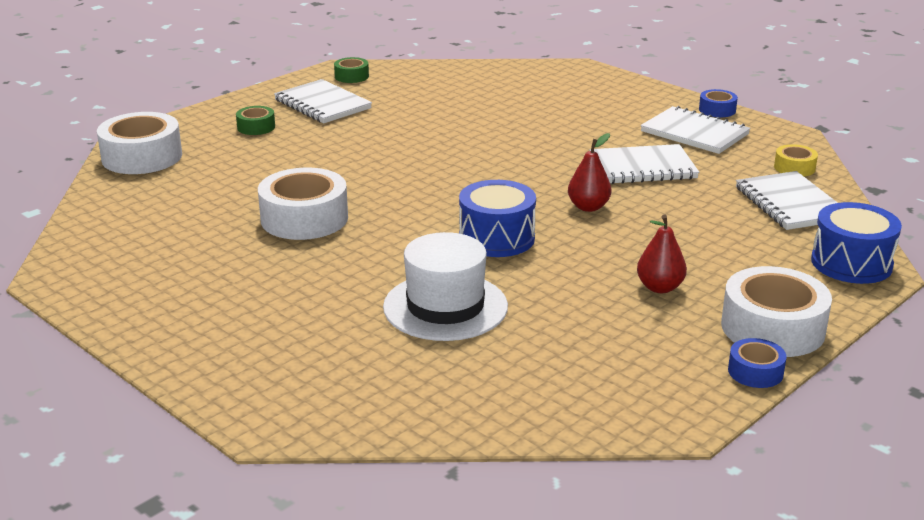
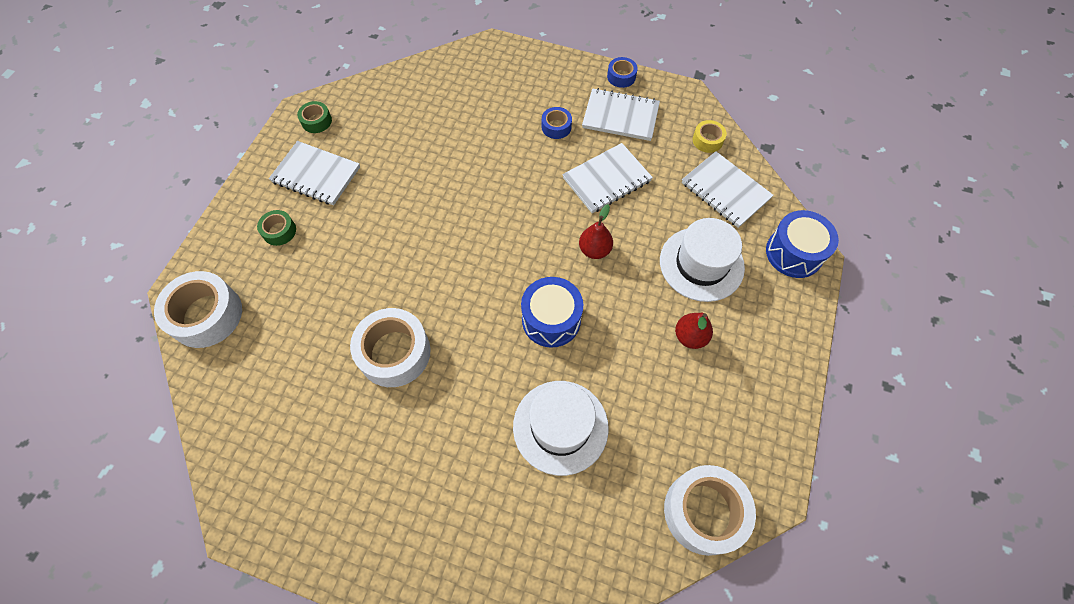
camera: 25 degrees left, 35 degrees up
white tape [721,266,832,357] -> white tape moved to [664,465,756,556]
blue tape [728,338,786,388] -> blue tape moved to [542,107,572,139]
none -> white hat [660,218,745,302]

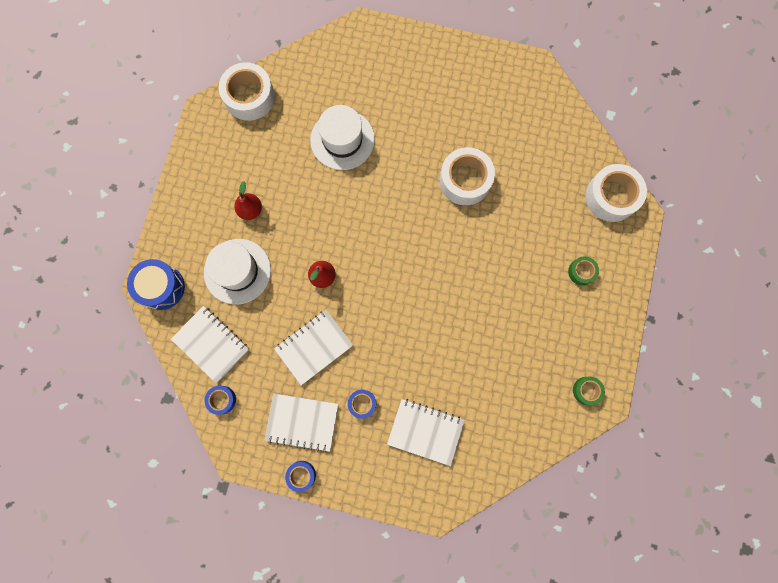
camera: 175 degrees right, 15 degrees up
white notebook [269,141,360,206] -> white notebook moved to [387,399,465,466]
blue drum [521,277,583,348] -> none
yellow tape [693,120,727,153] -> blue tape [205,386,236,415]

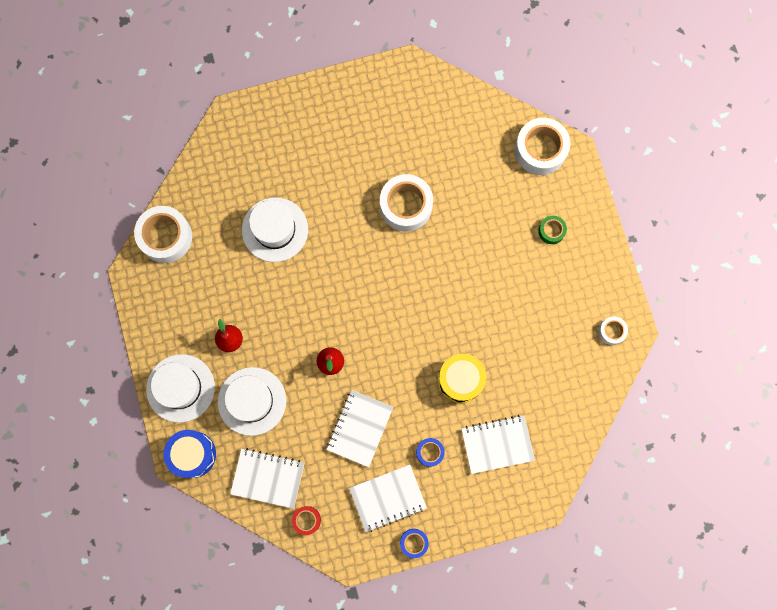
camera: 30 degrees left, 0 degrees up
blue tape [205,386,236,415] -> red tape [292,506,321,535]
green tape [573,376,605,405] -> white tape [598,316,628,345]
none -> white hat [146,354,215,423]
none -> yellow drum [438,354,486,403]

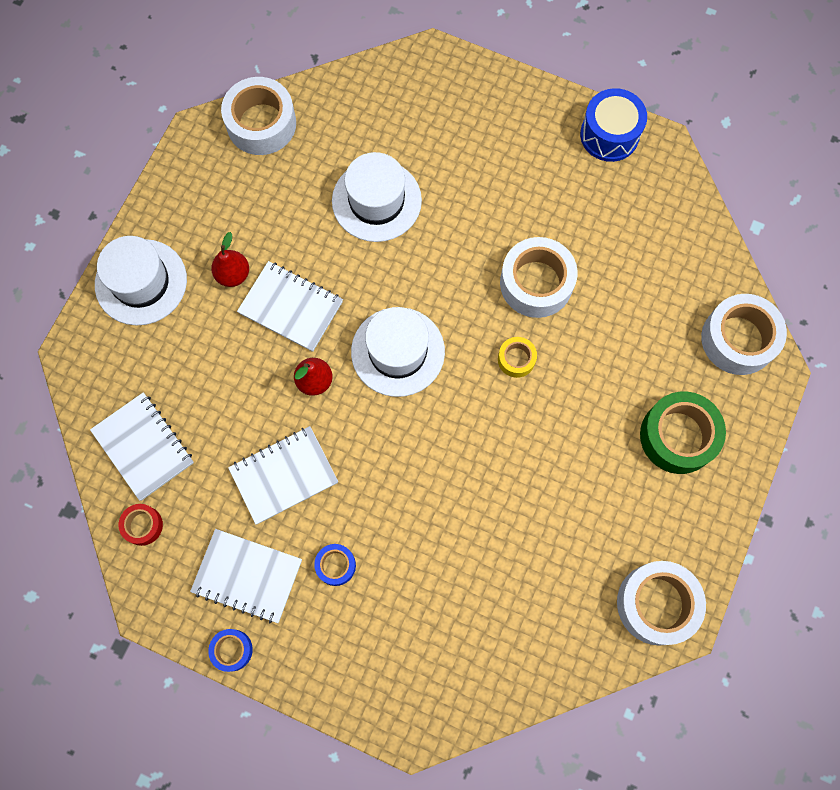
camera: 40 degrees right, 5 degrees down
blue drum [163,430,216,478] -> blue drum moved to [580,88,647,162]
white hat [218,367,286,436] -> white hat moved to [351,307,445,397]
yellow drum [438,354,486,403] -> none
white notebook [461,415,535,474] -> white notebook moved to [237,261,343,352]
green tape [538,216,567,244] -> green tape [640,391,726,474], size x1.98
white tape [598,316,628,345] -> white tape [617,561,706,646], size x1.98
none -> yellow tape [498,337,537,378]

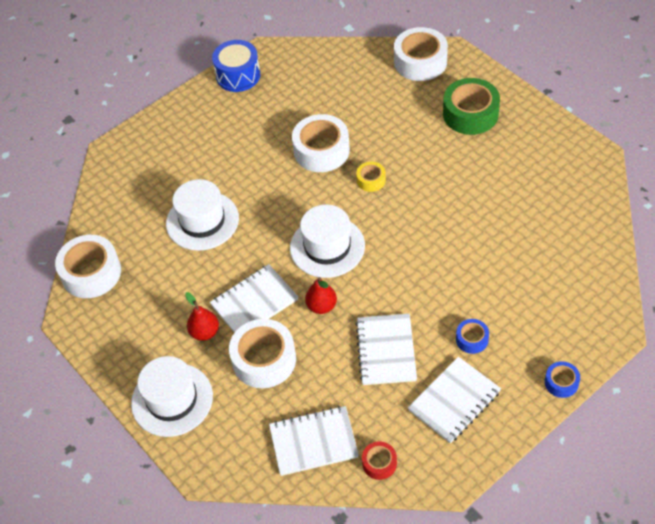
camera: 60 degrees left, 20 degrees down
blue tape [208,629,253,672] -> blue tape moved to [545,361,580,398]
white tape [617,561,706,646] -> white tape moved to [229,319,296,388]

